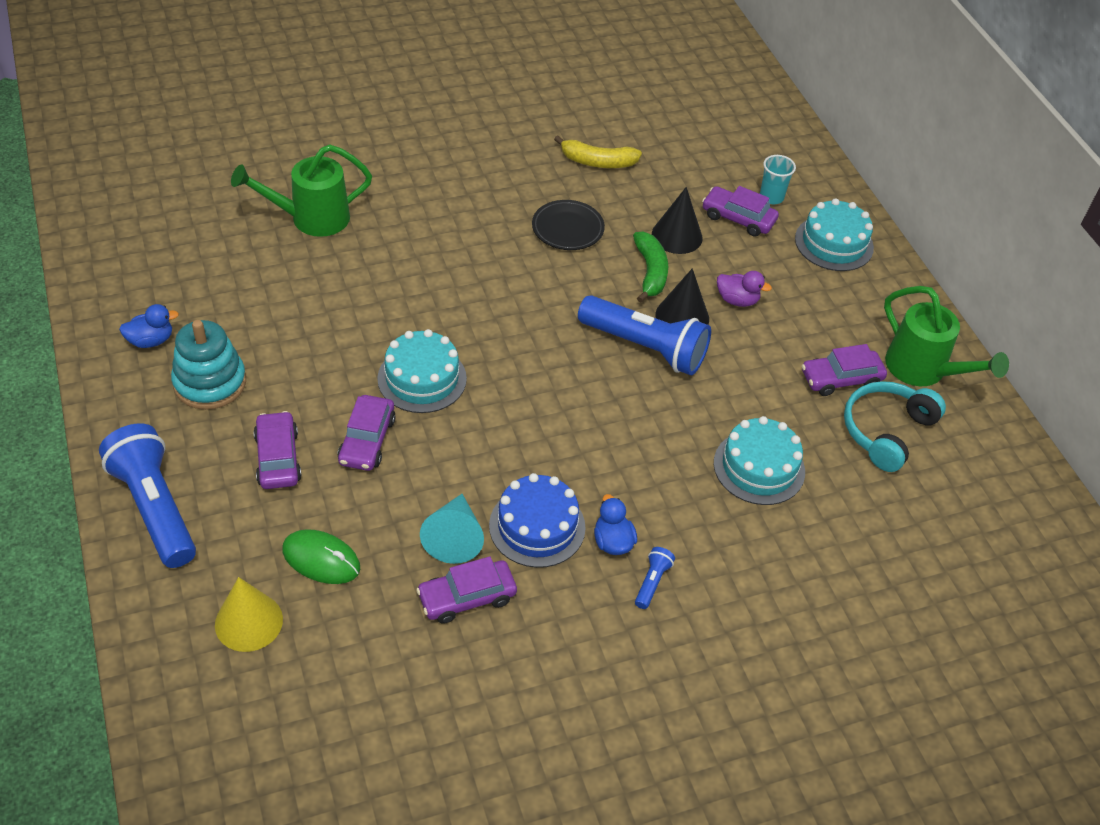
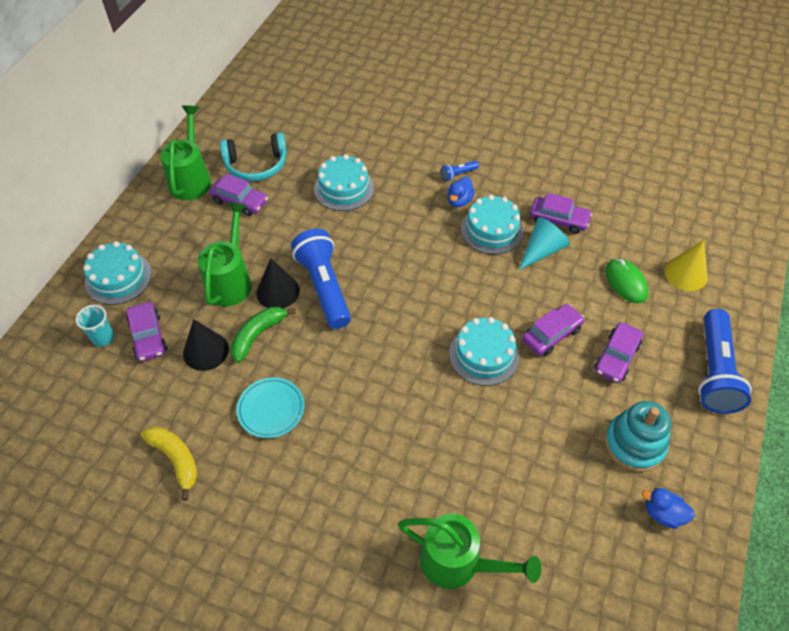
camera: 135 degrees left, 5 degrees up
blue cake [489,473,586,568] -> turquoise cake [461,195,524,255]
black plate [532,200,605,250] -> turquoise plate [237,377,305,438]
purple duck [717,271,772,307] -> green watering can [198,202,252,306]

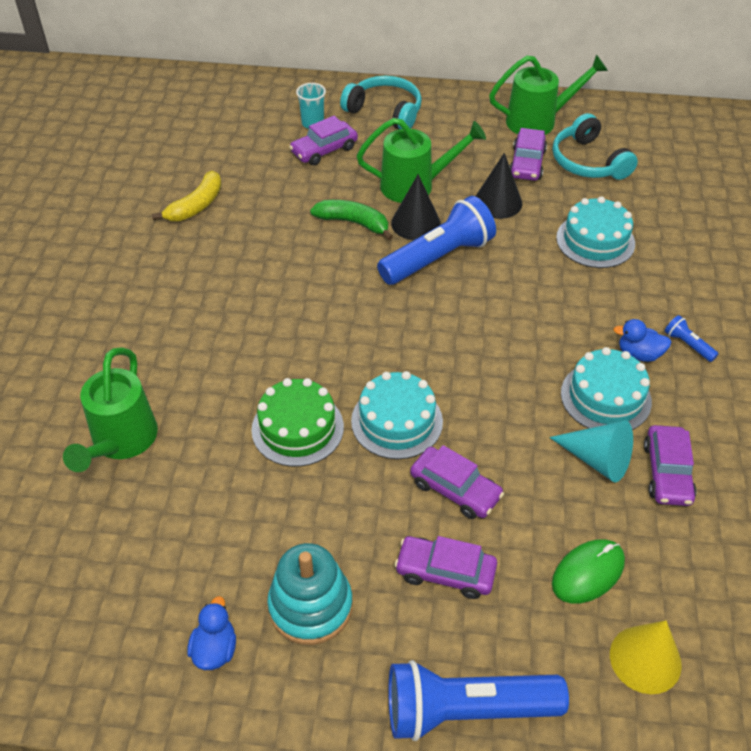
camera: 75 degrees right, 5 degrees down
turquoise cake [83,241,152,305] -> turquoise headphones [340,76,422,129]
black cone [183,319,229,371] -> black cone moved to [476,153,522,219]
turquoise plate [237,377,305,438] -> none
none -> green cake [251,378,344,467]

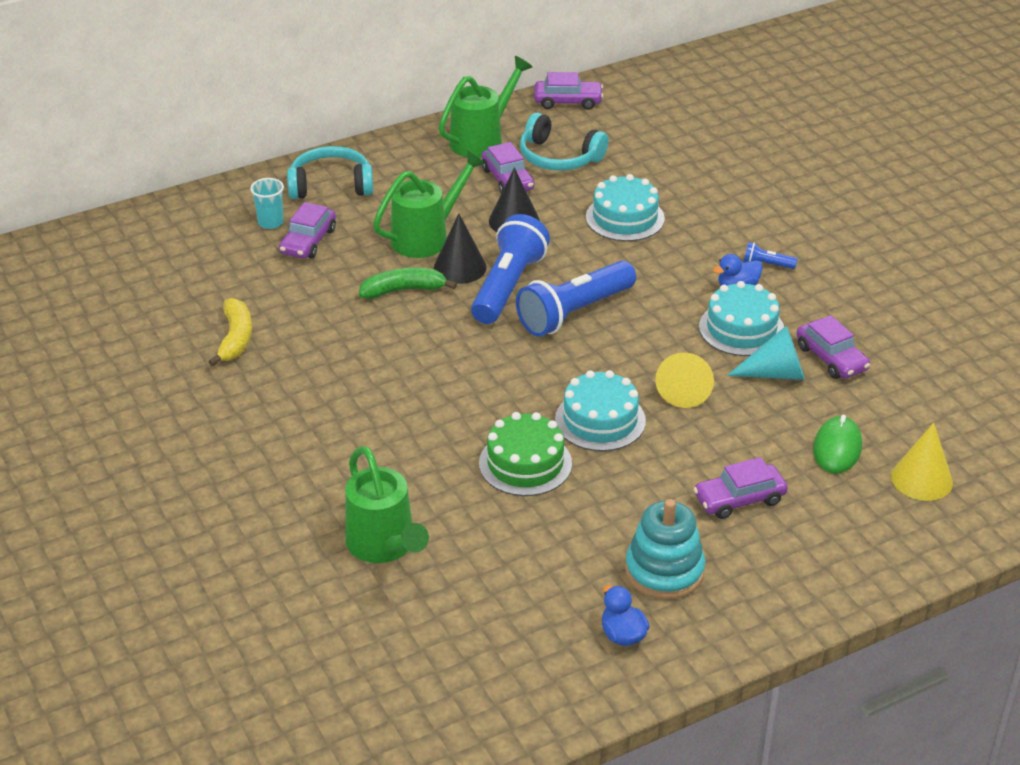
camera: 35 degrees left, 10 degrees down
blue flashlight [388,660,569,741] -> blue flashlight moved to [516,261,636,337]
purple car [410,445,504,519] -> purple car moved to [534,72,603,110]
none -> yellow cone [655,352,714,408]

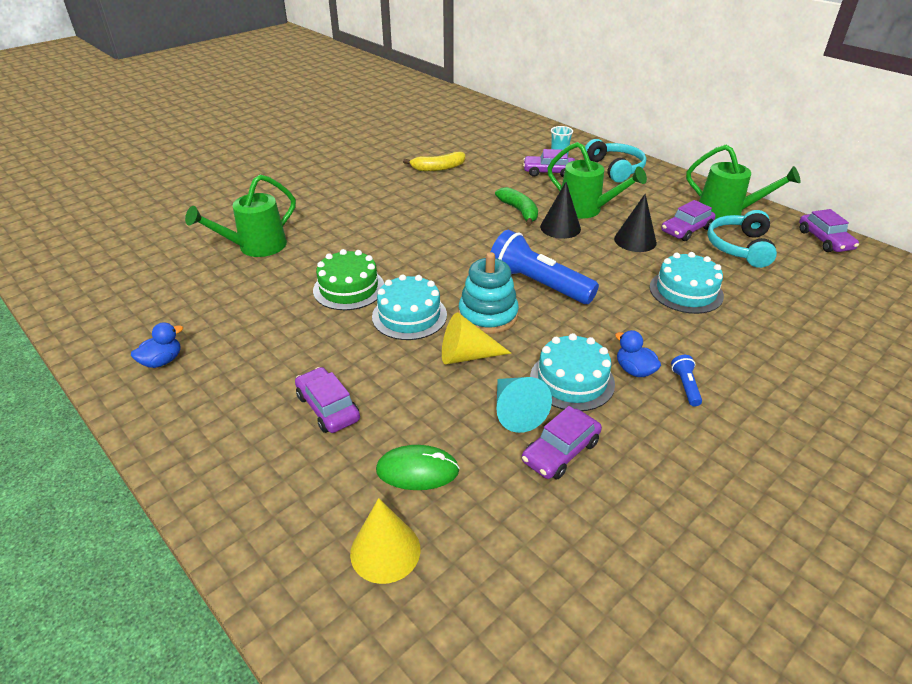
camera: 75 degrees right, 0 degrees up
blue flashlight [471,214,550,324] -> none
turquoise stacking toy [625,499,705,600] -> turquoise stacking toy moved to [458,252,519,334]

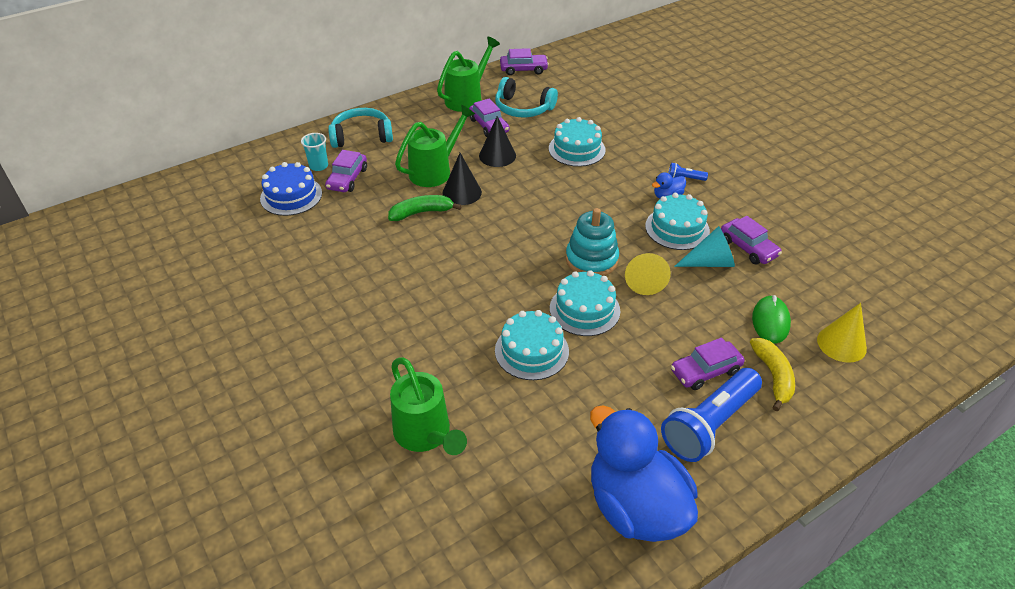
camera: 80 degrees left, 5 degrees up
blue duck [131,322,183,368] -> blue duck [590,405,698,542], size x2.48
green cake [313,249,384,310] -> turquoise cake [495,310,569,380]
yellow banana [403,152,465,171] -> yellow banana moved to [750,338,795,411]
blue flashlight [491,230,599,304] -> blue flashlight moved to [661,368,762,462]
none -> blue cake [260,162,322,216]

